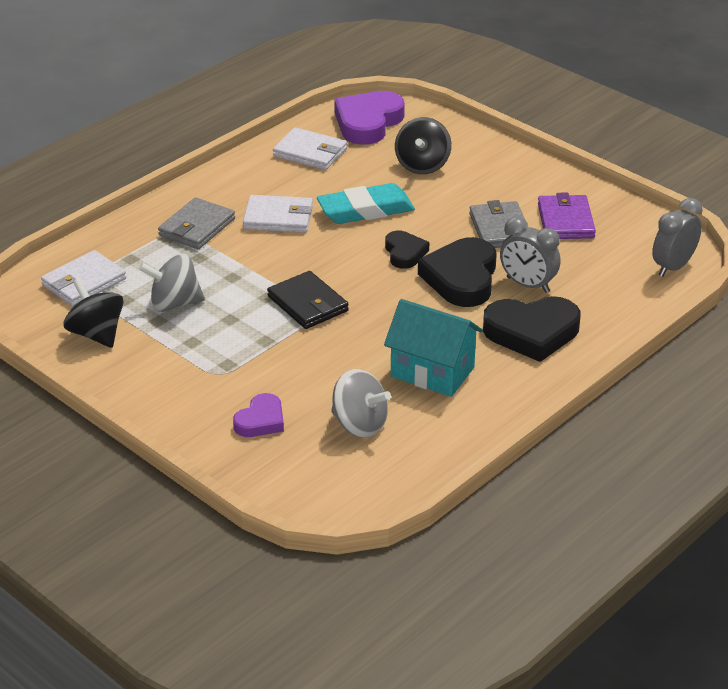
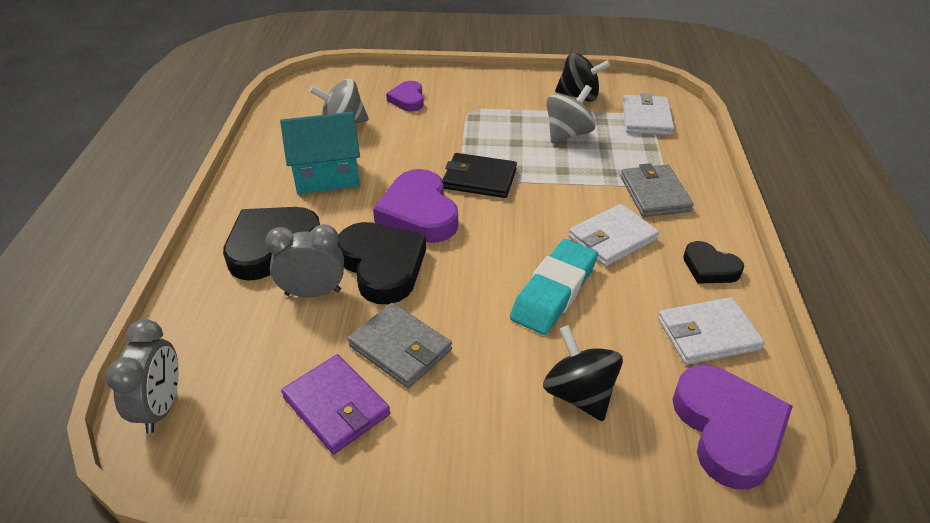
camera: 140 degrees right, 5 degrees up
black heart [385,231,429,269] -> black heart moved to [683,241,744,284]
none -> purple heart [373,169,458,243]

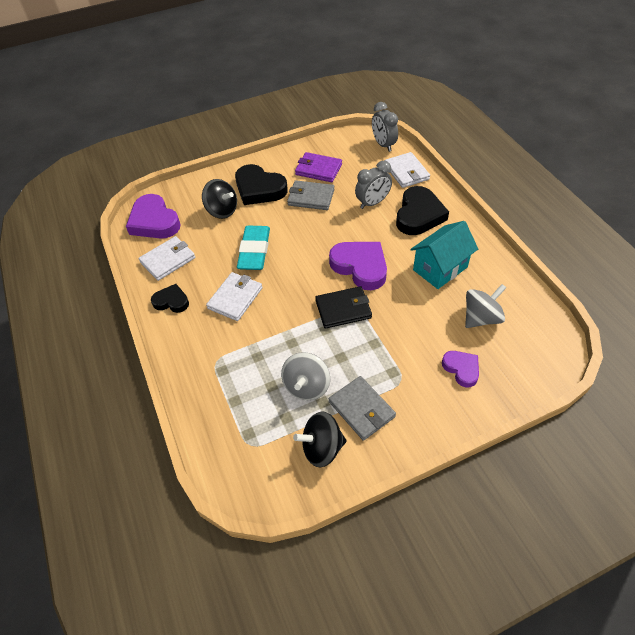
camera: 155 degrees right, 10 degrees up
black heart [337,222,426,304] -> black heart moved to [235,164,288,205]
grey wallet [621,163,694,217] -> grey wallet moved to [329,376,396,441]
white wallet [623,93,674,135] -> white wallet moved to [385,152,430,188]

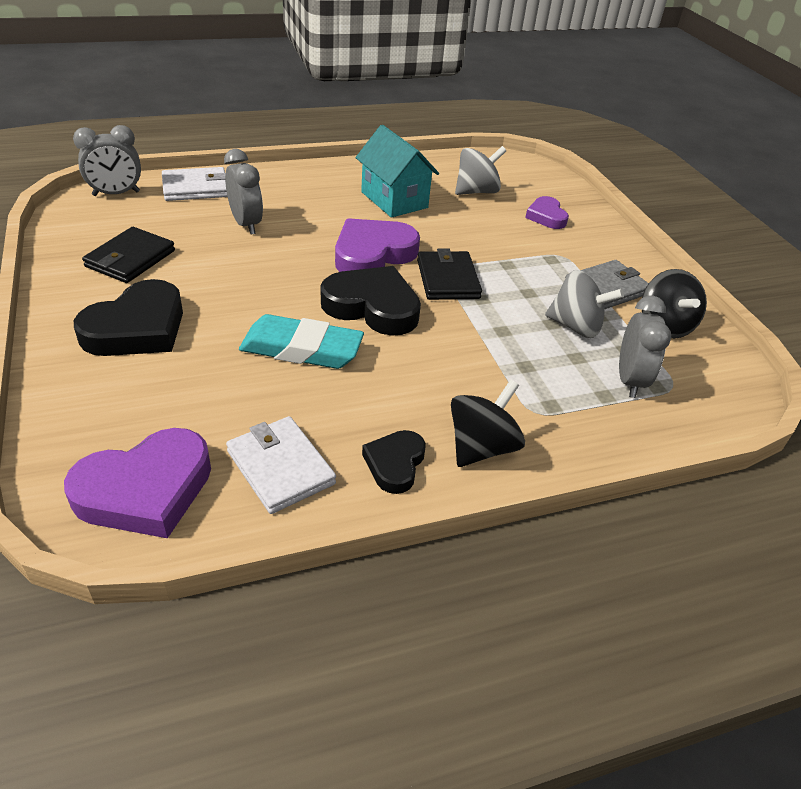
camera: 90 degrees left, 10 degrees down
black spinning top [202,179,237,219] -> black spinning top moved to [451,379,525,467]
white wallet [206,272,262,321] -> none
grey wallet [287,180,334,210] -> none
purple wallet [295,152,342,182] -> black wallet [82,227,175,283]
black heart [396,186,449,235] -> black heart moved to [321,266,421,336]
purple heart [442,351,479,387] -> purple heart turned 75 degrees counterclockwise [525,196,569,229]
grey spinning top [465,284,507,328] -> grey spinning top turned 90 degrees clockwise [455,146,506,195]
none -> grey clock [619,296,671,398]

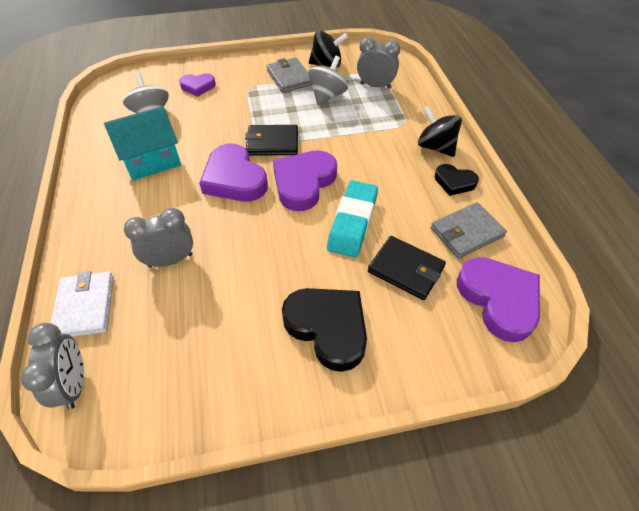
camera: 80 degrees left, 10 degrees up
black wallet [82,227,175,283] -> black wallet moved to [368,236,446,300]
white wallet [226,416,336,514] -> grey wallet [431,202,507,259]
black heart [321,266,421,336] -> purple heart [273,150,337,211]

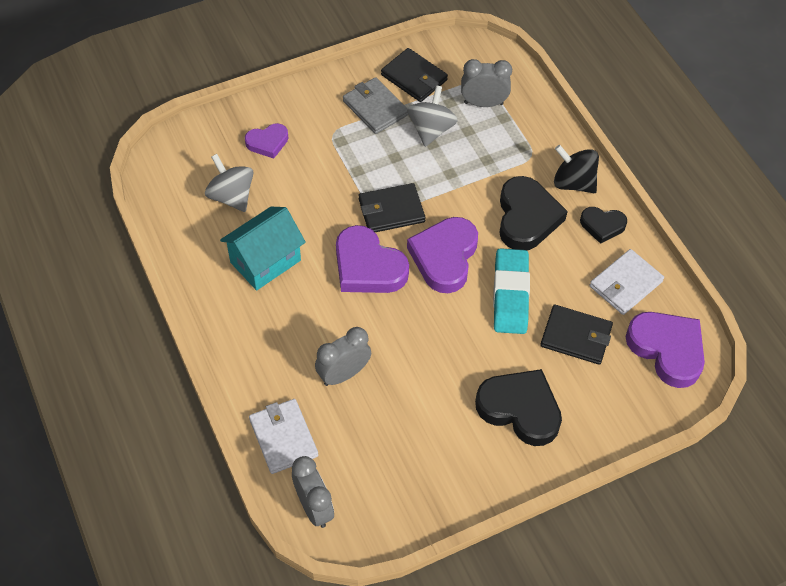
camera: 15 degrees left, 5 degrees up
black spinning top [309,30,348,68] -> black wallet [381,48,448,102]
grey wallet [431,202,507,259] -> white wallet [590,249,664,315]
none -> black heart [499,176,568,250]

